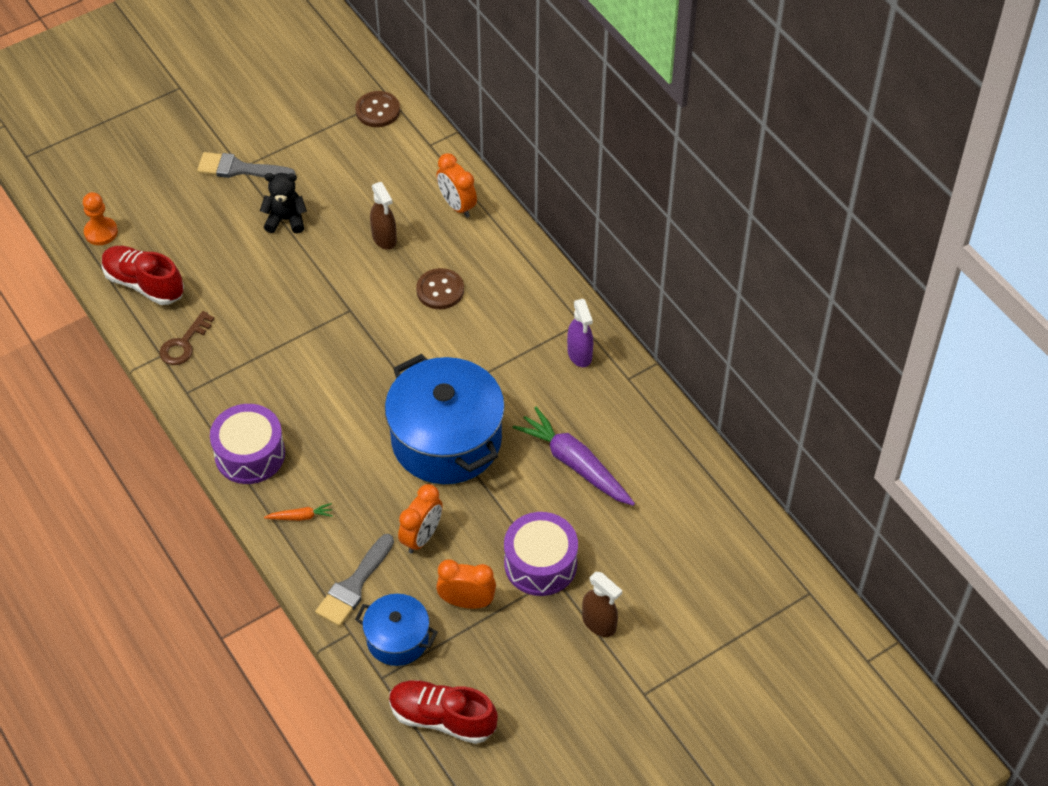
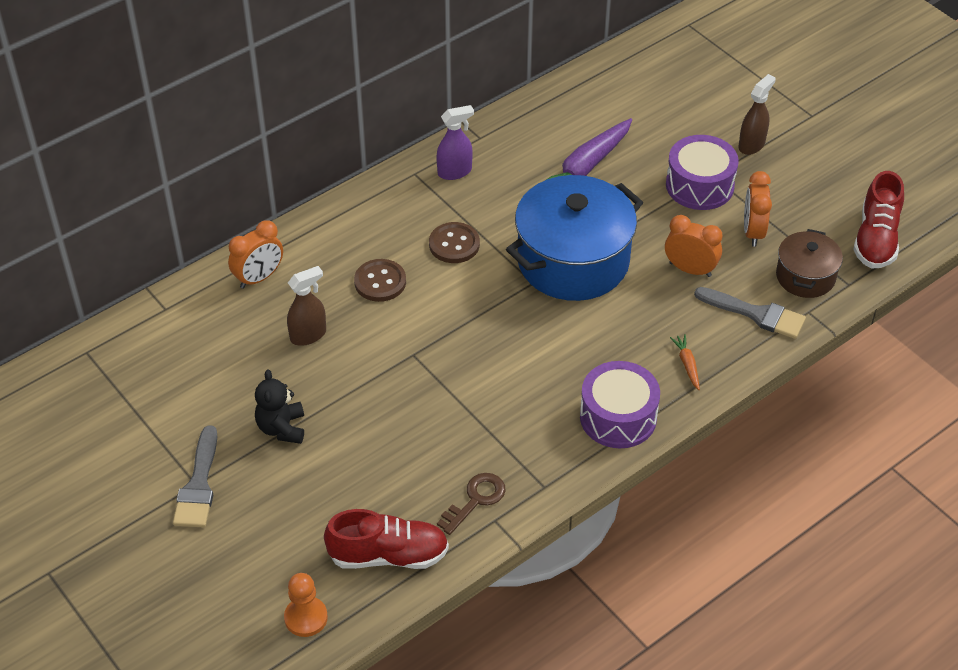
camera: 95 degrees left, 5 degrees down
red shoe [102,246,184,305] -> red shoe turned 120 degrees counterclockwise [324,509,449,569]
brown key [159,311,215,365] -> brown key turned 75 degrees counterclockwise [437,473,506,535]
brown button [355,91,400,127] -> brown button moved to [429,222,480,263]
blue pot [355,594,438,666] -> brown pot [776,229,843,298]

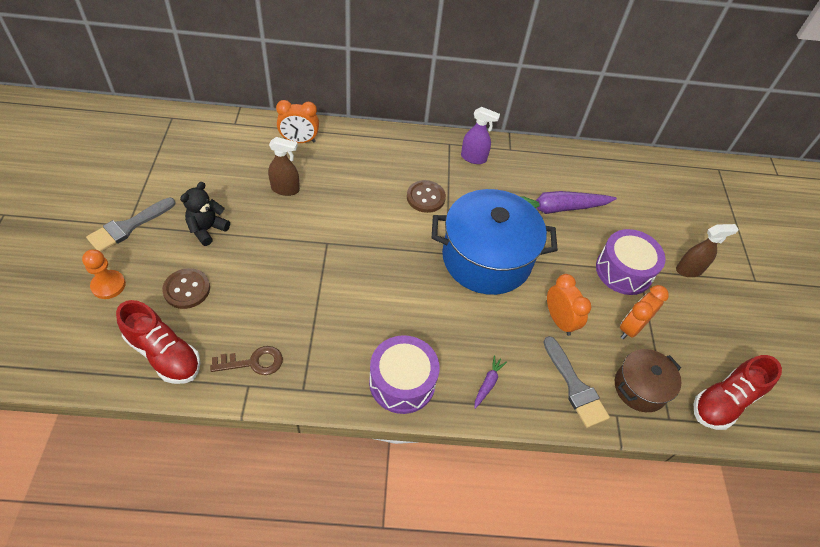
camera: 35 degrees right, 5 degrees up
orange pawn [284,573,328,637] -> orange pawn moved to [82,249,126,299]
brown button [354,259,406,302] -> brown button moved to [162,268,210,309]
orange carrot [670,334,700,390] -> purple carrot [474,355,507,409]

